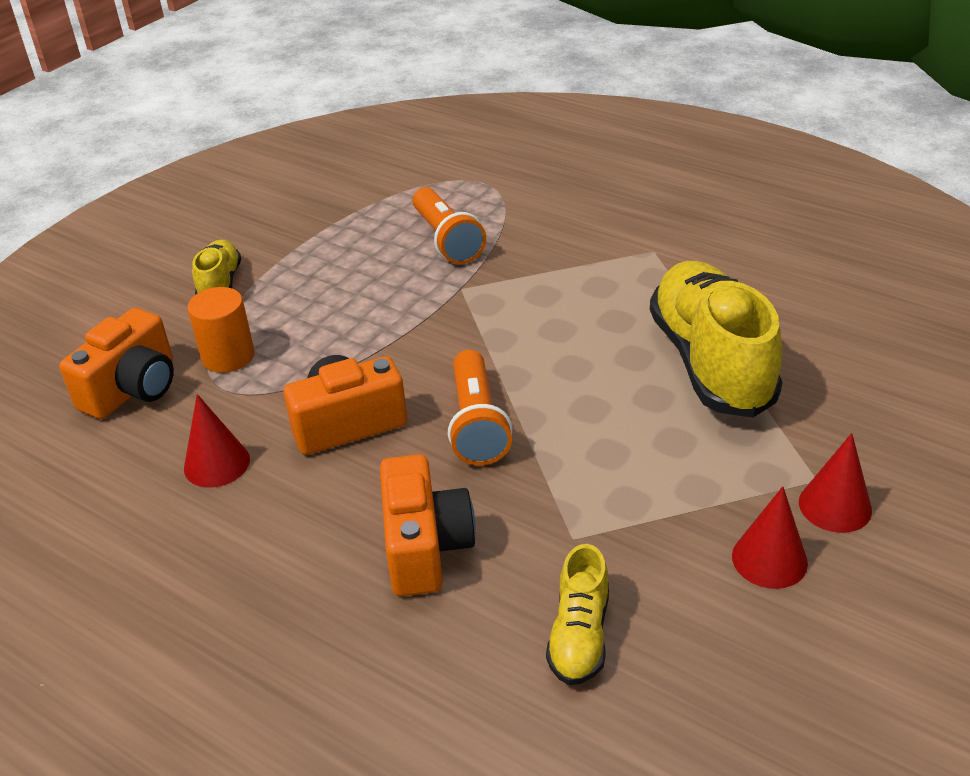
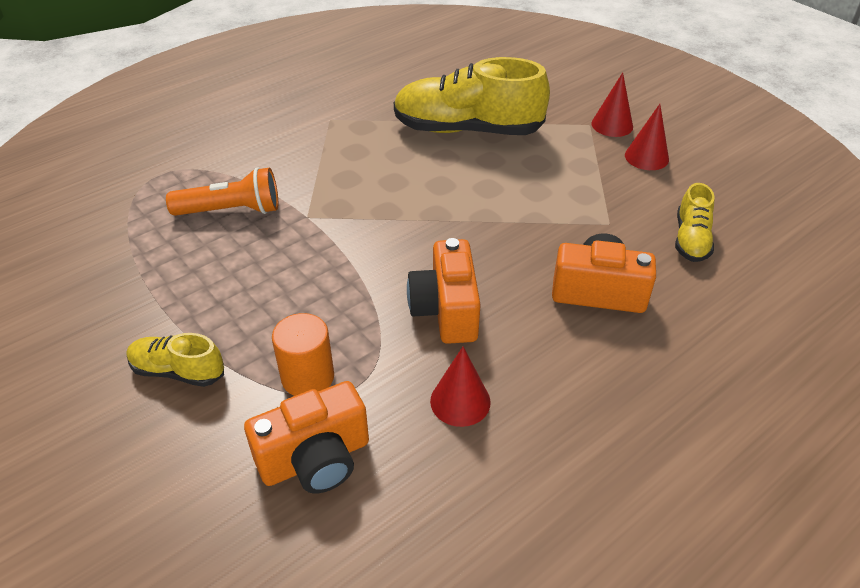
camera: 75 degrees left, 5 degrees up
orange camera [59,308,174,419] -> orange camera turned 105 degrees clockwise [244,381,369,494]
orange flashlight [448,350,513,465] -> none
yellow shoe [546,544,609,685] -> yellow shoe turned 75 degrees clockwise [675,183,715,262]

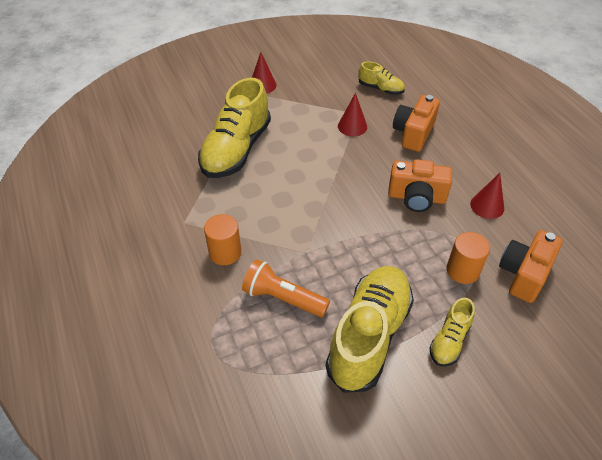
camera: 75 degrees left, 5 degrees up
orange flashlight [166,167,278,216] -> orange flashlight turned 75 degrees counterclockwise [242,259,330,317]
orange camera [244,381,369,494] -> orange camera turned 135 degrees counterclockwise [499,230,563,303]
red cone [625,104,669,170] -> red cone moved to [338,93,367,137]
none -> orange cylinder [204,214,241,265]
none -> yellow shoe [326,266,414,393]

